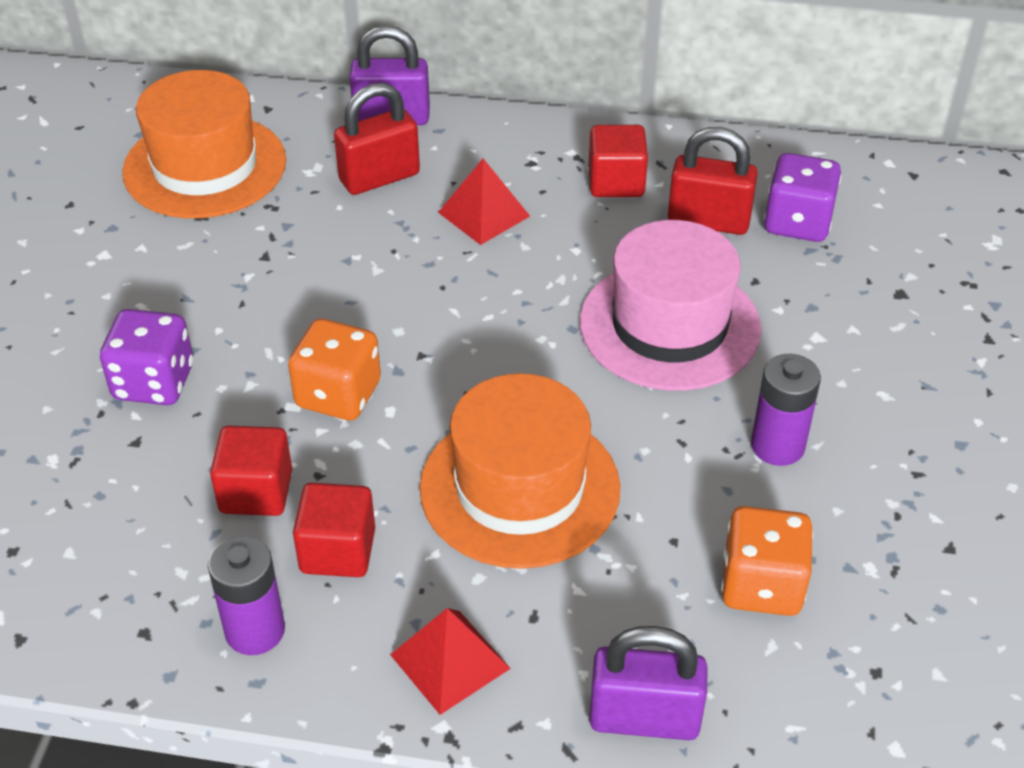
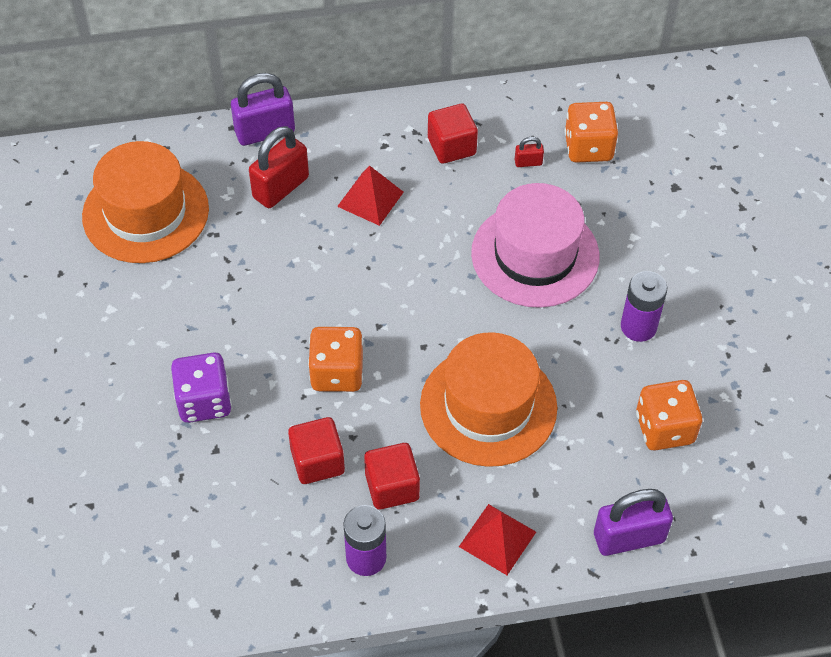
camera: 20 degrees left, 10 degrees up
red padlock [668,127,758,235] -> red padlock [515,137,544,167], size x0.46
purple dice [764,153,842,242] -> orange dice [565,102,618,163]

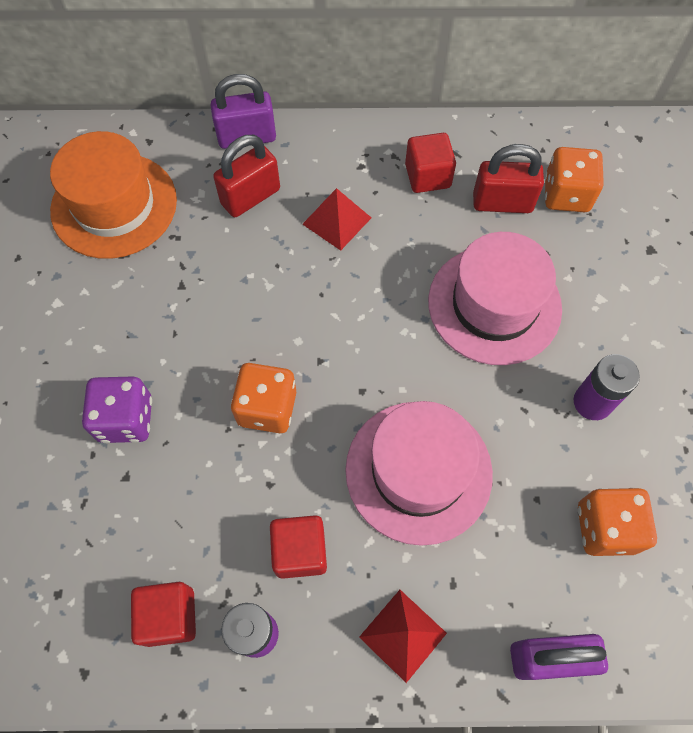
camera: 10 degrees right, 10 degrees up
red cube [288,417,345,484] -> red cube moved to [131,582,196,647]
orange hat [420,332,557,467] -> pink hat [345,401,493,546]
red padlock [515,137,544,167] -> red padlock [473,144,544,213], size x2.16

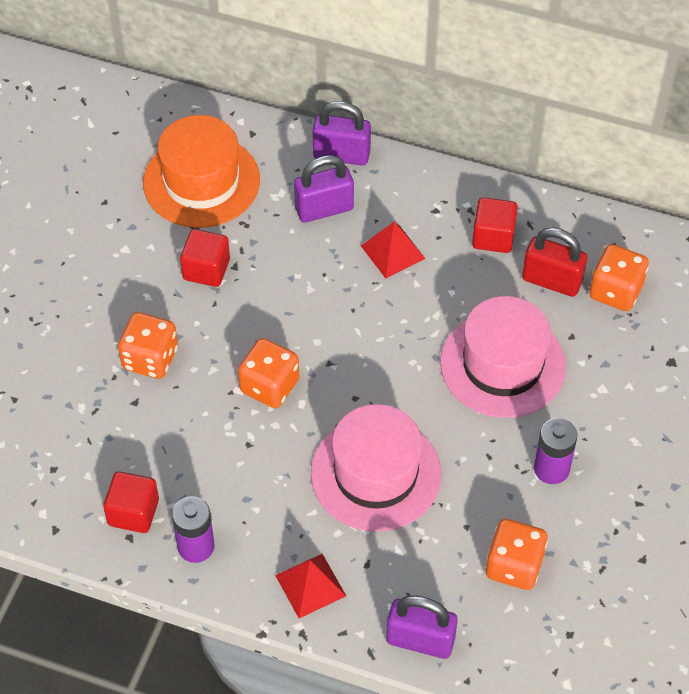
camera: 20 degrees right, 10 degrees down
purple dice [82,377,152,443] -> orange dice [118,312,178,379]
red padlock [213,135,280,217] -> purple padlock [294,155,354,223]
red cube [270,515,327,579] -> red cube moved to [180,229,230,287]

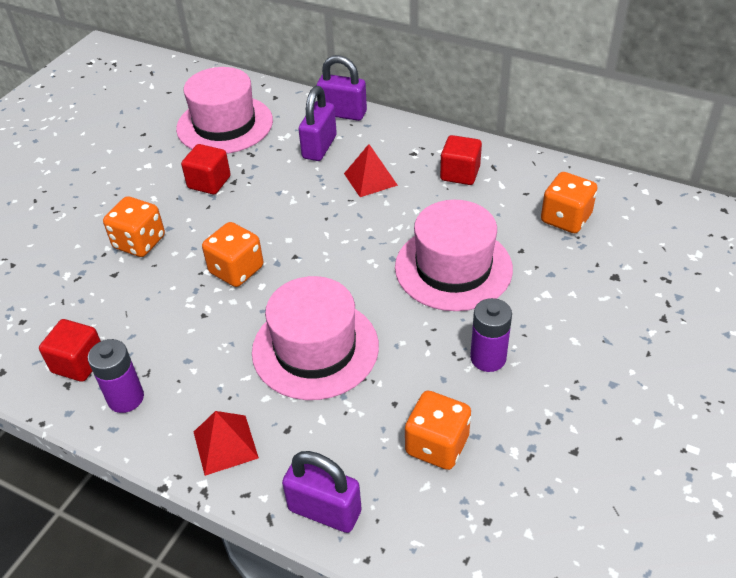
camera: 10 degrees right, 10 degrees down
orange hat [143,115,260,228] -> pink hat [176,67,273,154]
purple padlock [294,155,354,223] -> purple padlock turned 60 degrees counterclockwise [298,86,337,161]
red padlock [522,227,587,297] -> none

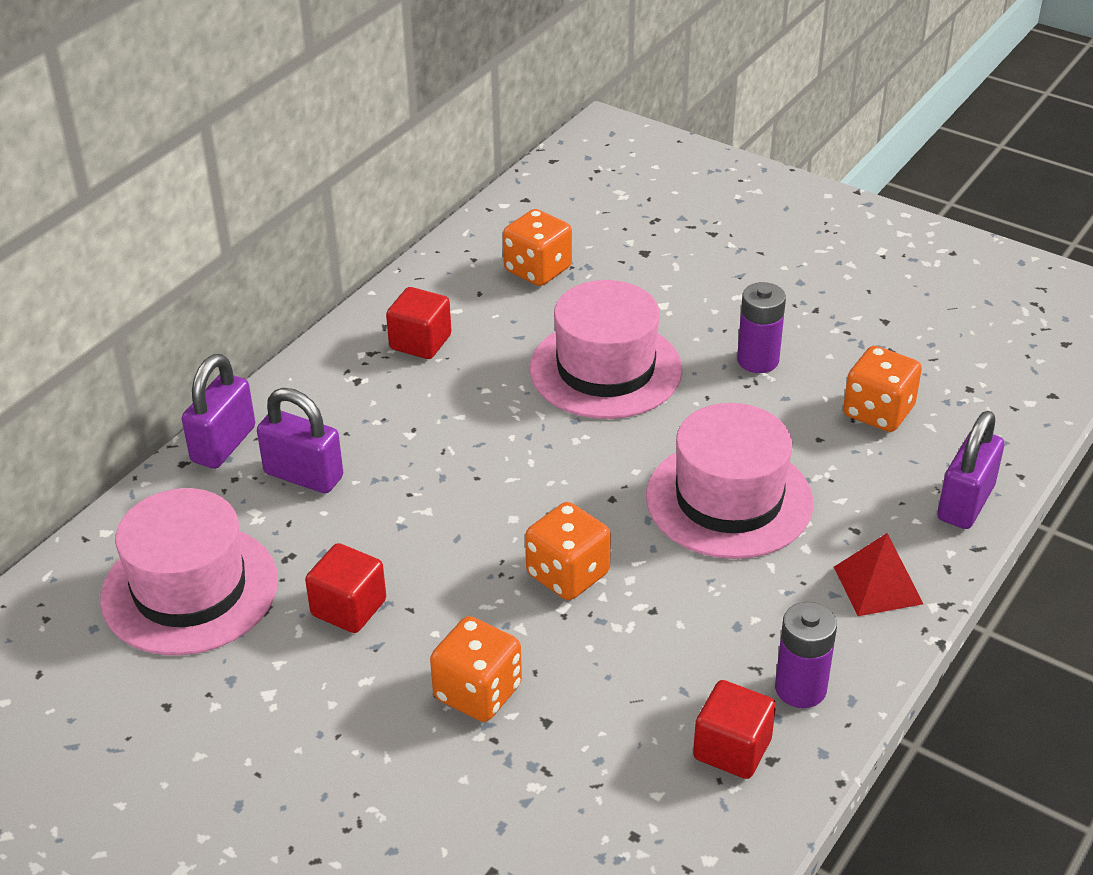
camera: 85 degrees left, 5 degrees down
red pyramid [344,144,398,197] -> none

